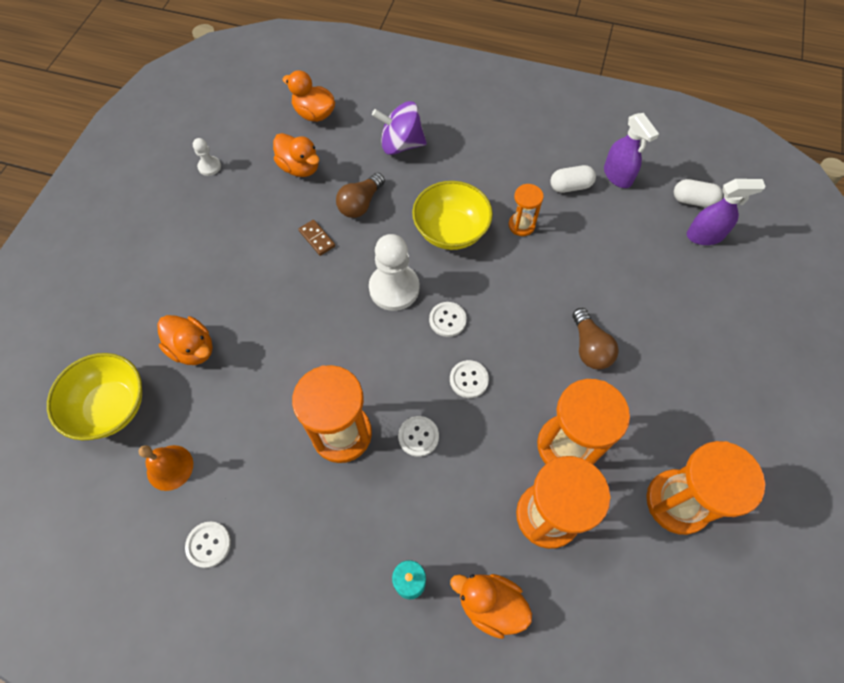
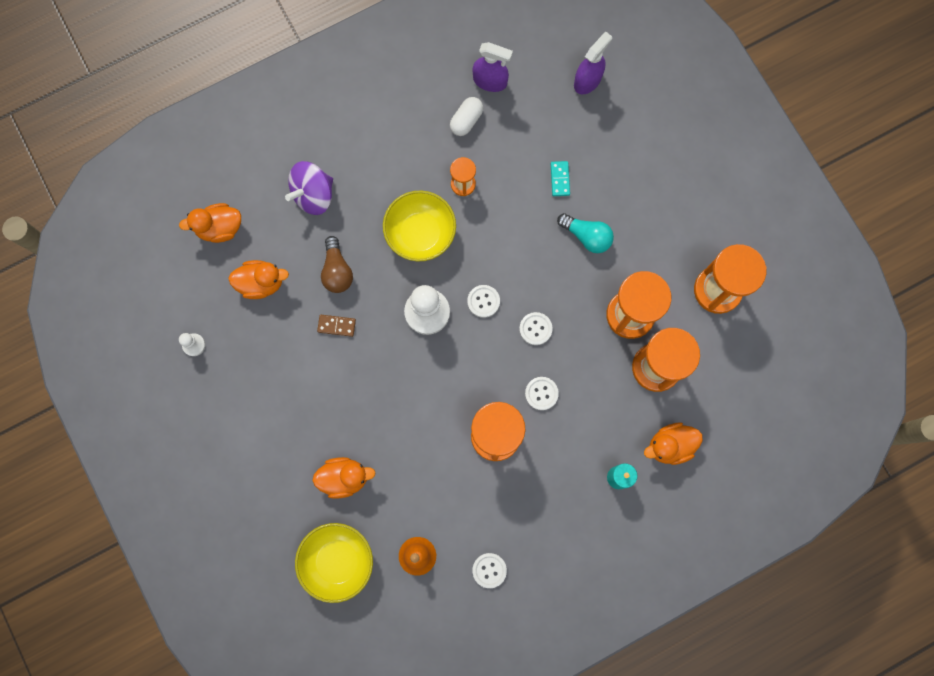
camera: 45 degrees left, 15 degrees up
brown light bulb [573,308,619,369] -> turquoise light bulb [557,213,614,253]
white capsule [674,179,723,207] -> none
none -> turquoise domino [551,161,570,196]

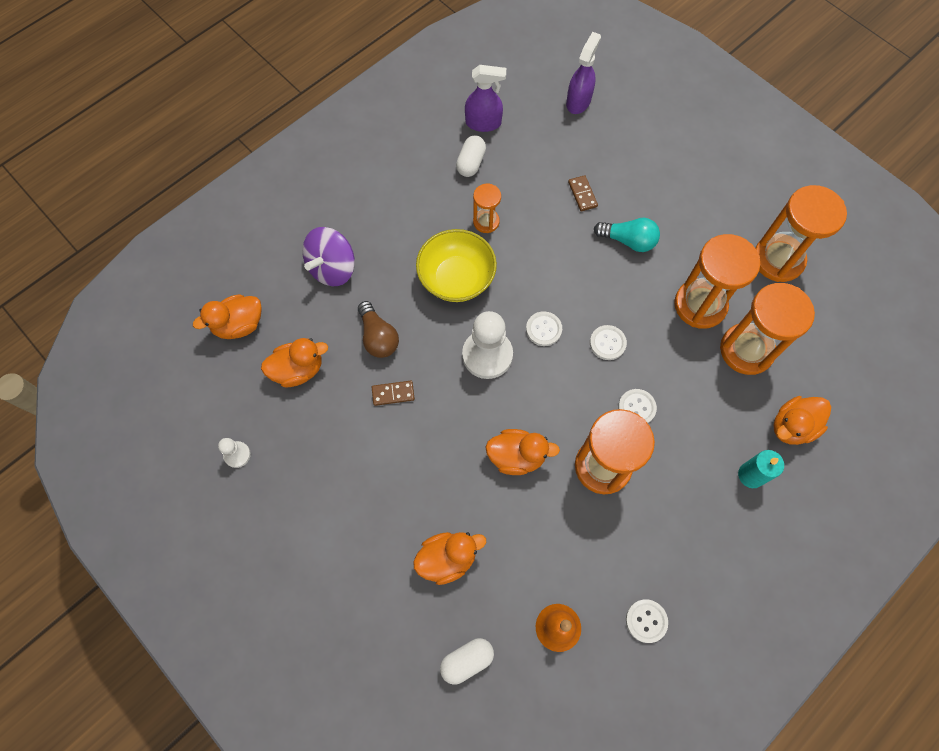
camera: 15 degrees left, 10 degrees down
yellow bowl [295,523,373,603] -> white capsule [440,638,494,685]
turquoise domino [551,161,570,196] -> brown domino [568,175,598,211]
none -> orange duck [485,429,560,475]

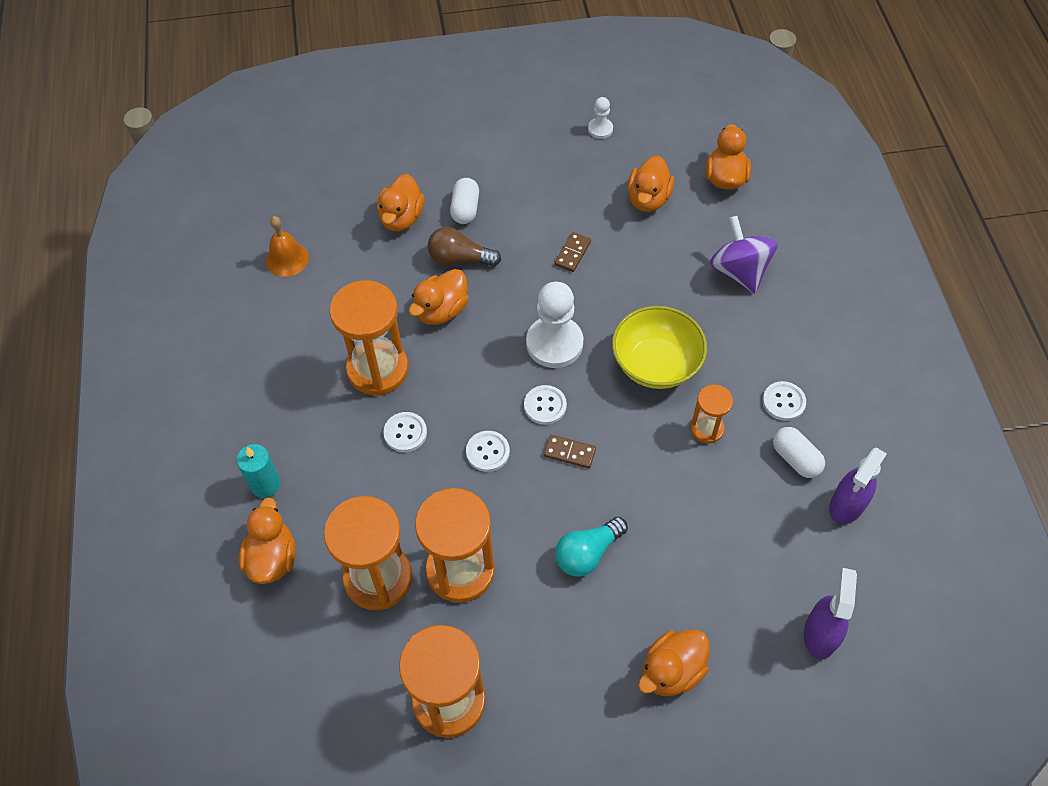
camera: 125 degrees right, 10 degrees down
brown light bulb [358,301,399,358] -> brown light bulb moved to [428,227,501,267]
white capsule [440,638,494,685] -> white capsule moved to [450,178,479,224]
purple spray bottle [566,32,601,114] -> purple spray bottle turned 135 degrees counterclockwise [804,568,857,660]
brown domino [568,175,598,211] -> brown domino moved to [544,435,596,468]
white button [626,599,668,643] -> white button moved to [763,381,806,421]
none -> orange duck [638,630,710,696]

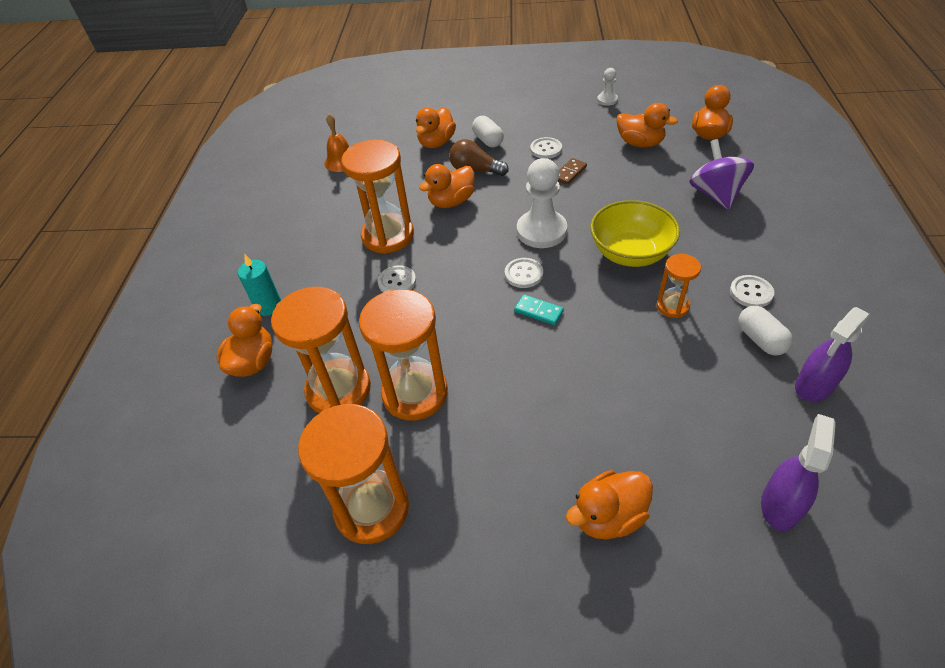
camera: 15 degrees right, 10 degrees down
white capsule [450,178,479,224] -> white capsule turned 45 degrees counterclockwise [472,116,504,147]
white button [466,431,510,472] -> white button moved to [530,137,562,159]
brown domino [544,435,596,468] -> turquoise domino [514,294,564,325]
turquoise light bulb [555,517,628,577] -> none
orange duck [627,156,674,212] -> orange duck turned 90 degrees counterclockwise [617,103,678,147]

